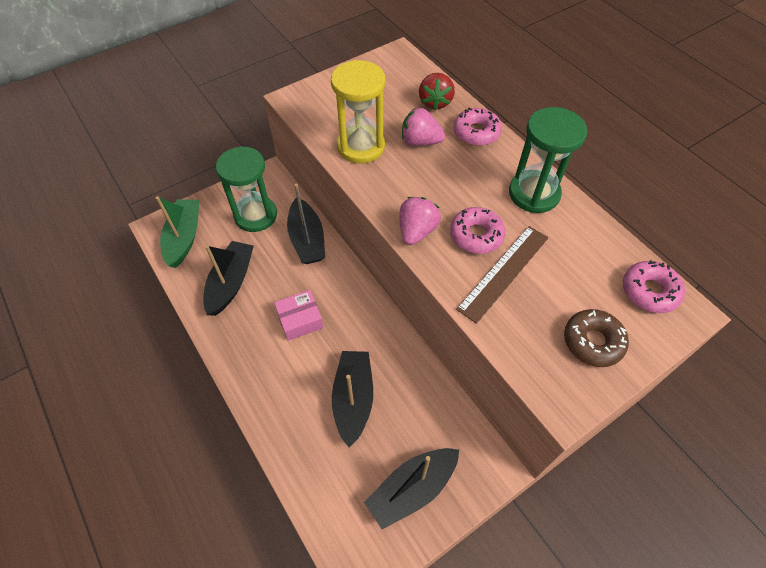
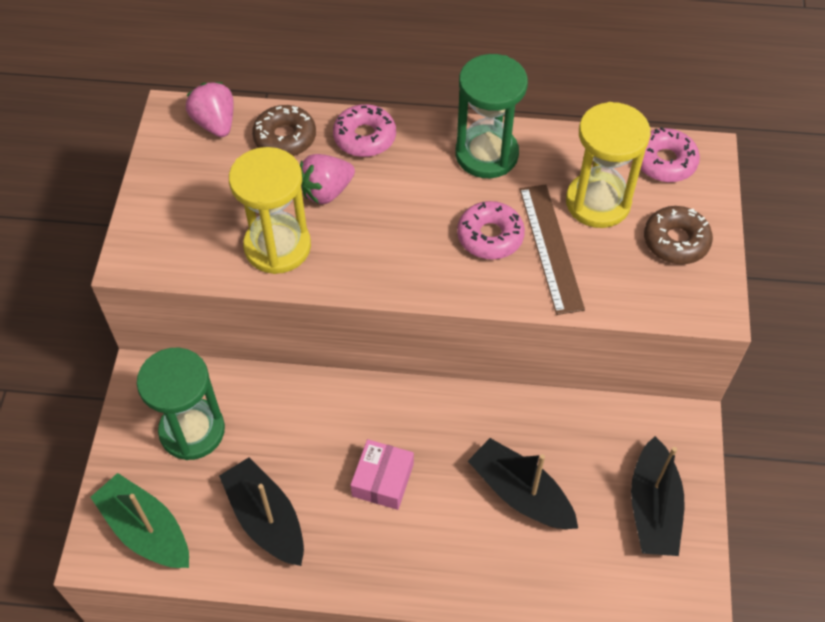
camera: 50 degrees left, 0 degrees up
black boat [287,184,325,264] -> none
pink strawberry [400,197,441,245] -> pink strawberry moved to [186,82,234,137]
red strawberry [419,73,455,110] -> brown donut [252,105,316,156]
none -> yellow hourglass [566,102,651,228]

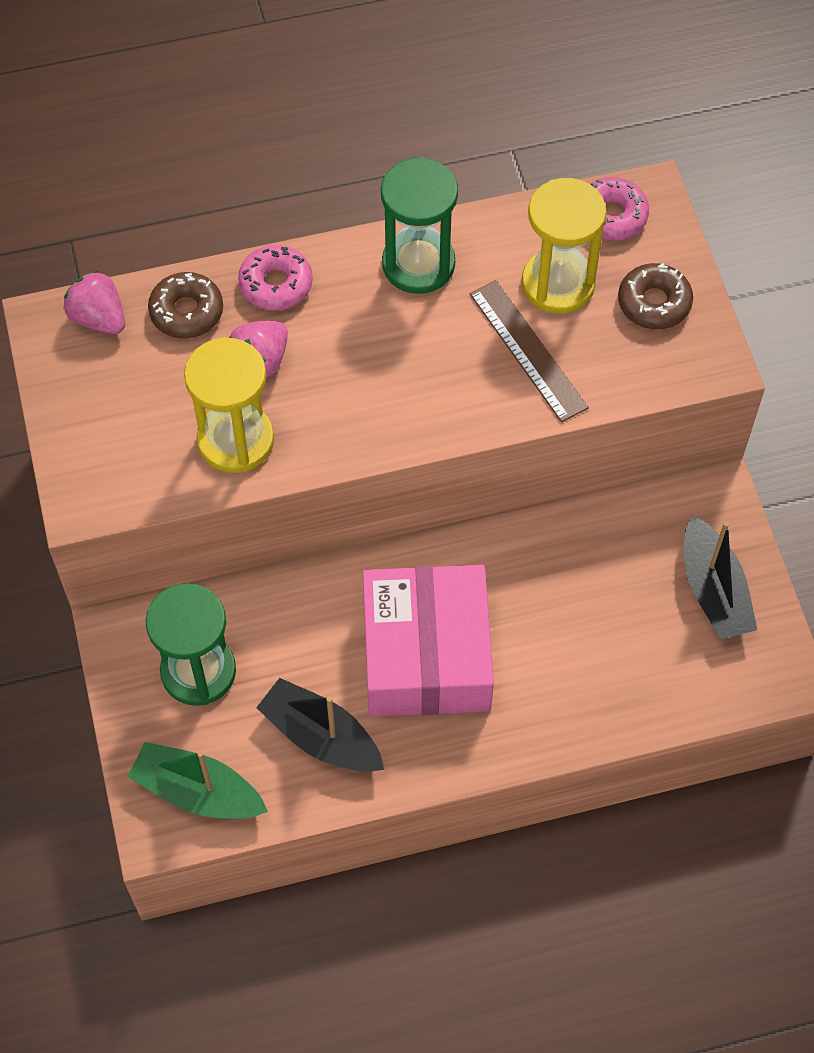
camera: 20 degrees left, 5 degrees up
pink box [351,439,414,510] -> pink box [363,565,494,717], size x2.21
pink donut [457,201,525,259] -> none
black boat [468,438,578,529] -> none

